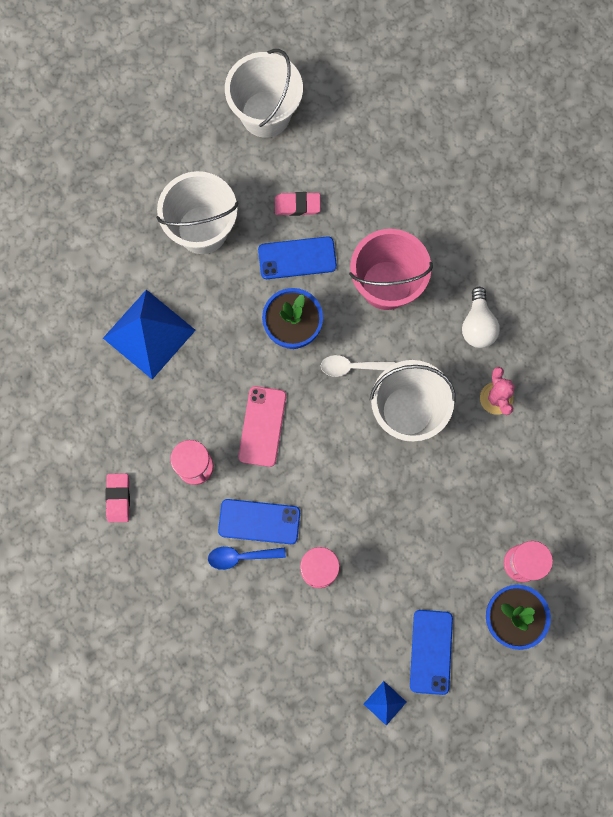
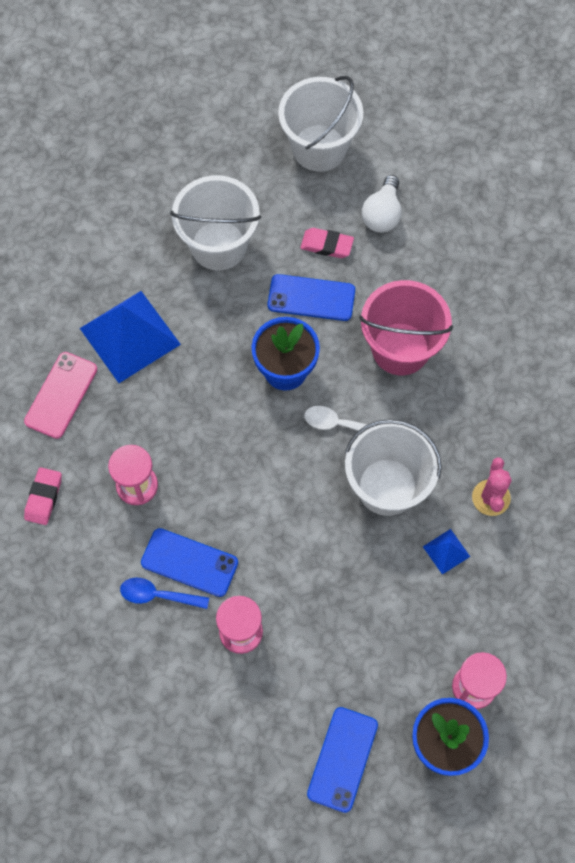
camera: 15 degrees right, 10 degrees down
pink phone [239,386,286,467] -> pink phone moved to [24,352,97,439]
blue pyramid [364,681,406,725] -> blue pyramid moved to [423,529,470,575]
white light bulb [462,287,500,348] -> white light bulb moved to [362,175,402,233]

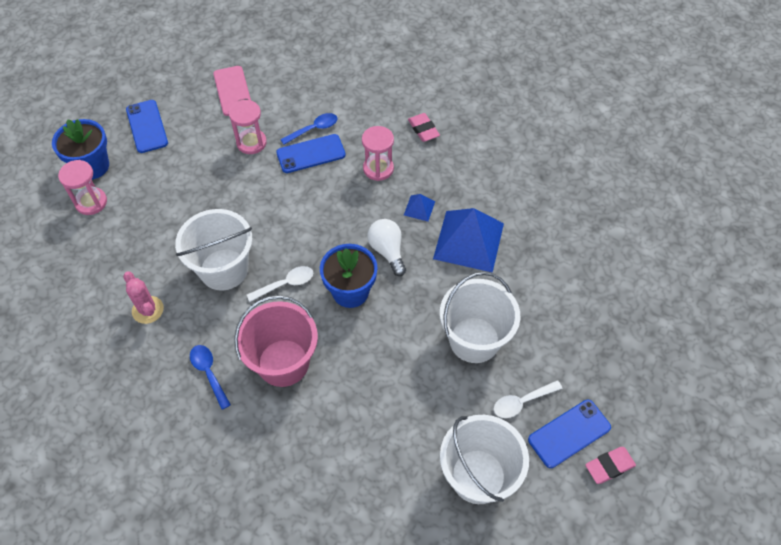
camera: 140 degrees right, 10 degrees down
pink phone [24,352,97,439] -> pink phone moved to [213,66,251,116]
blue phone [268,274,355,321] -> blue phone moved to [528,400,611,468]
pink eraser [300,228,354,258] -> pink eraser moved to [585,447,636,484]
white light bulb [362,175,402,233] -> white light bulb moved to [367,219,406,276]
blue pyramid [423,529,470,575] -> blue pyramid moved to [404,194,435,221]
none -> blue spoon [190,345,231,410]
none -> white spoon [494,380,563,418]

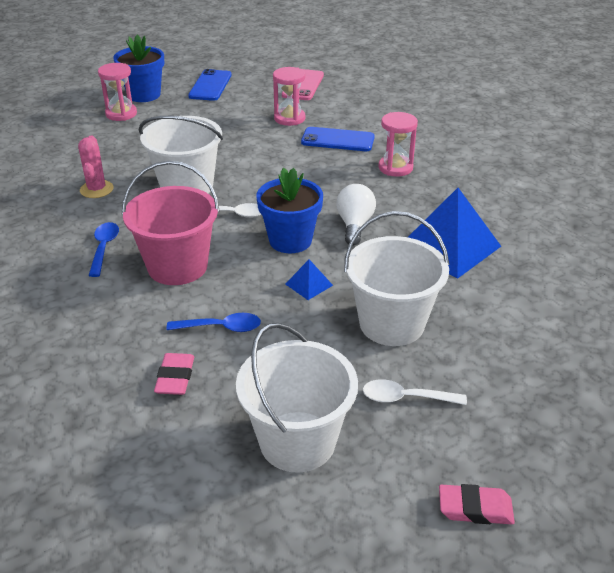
camera: 30 degrees right, 20 degrees down
blue spoon [280,113,337,145] -> blue spoon moved to [166,313,261,332]
blue pyramid [404,194,435,221] -> blue pyramid moved to [285,259,333,300]
pink eraser [408,113,440,142] -> pink eraser moved to [154,353,194,395]
blue phone [528,400,611,468] -> none

